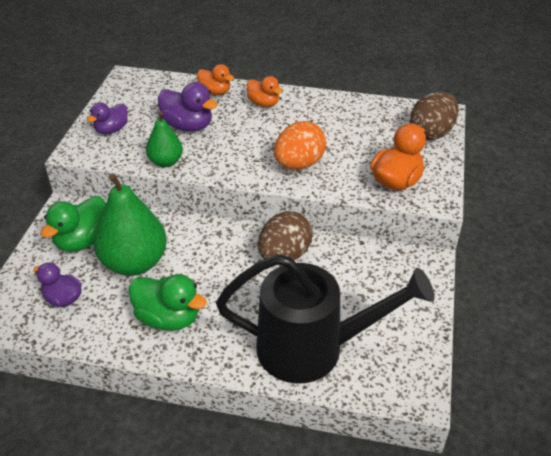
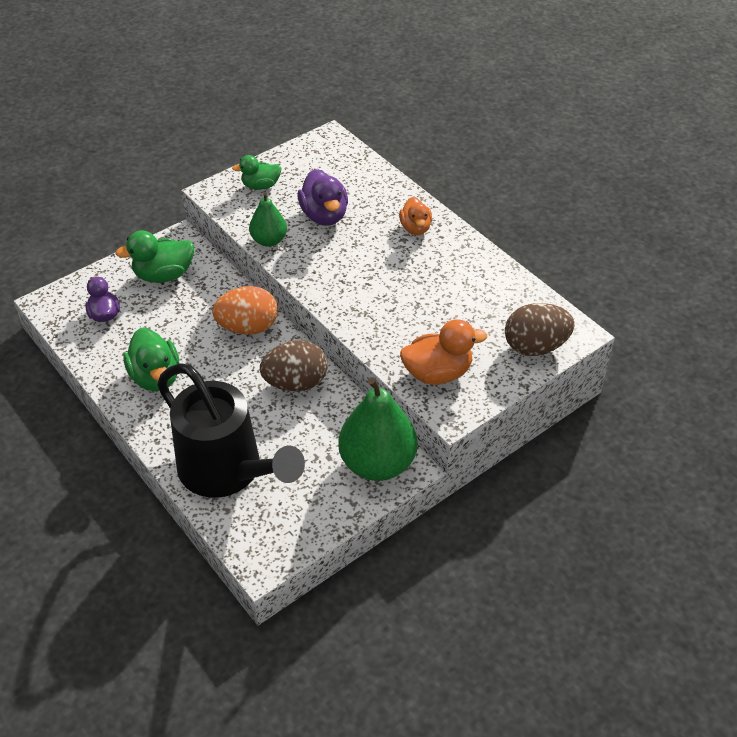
camera: 40 degrees right, 5 degrees up
purple duck [87,102,128,134] -> green duck [232,155,282,190]
green pear [94,173,167,276] -> green pear moved to [338,378,417,481]
orange duck [197,64,234,95] -> none
orange egg [274,121,326,170] -> orange egg moved to [212,286,278,335]

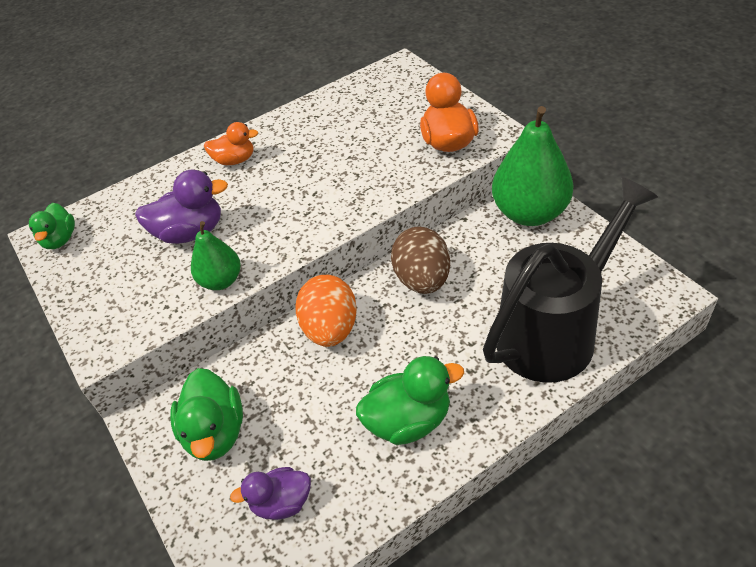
camera: 80 degrees left, 0 degrees up
green duck [232,155,282,190] -> green duck moved to [29,203,75,249]
brown egg [505,303,575,356] -> none

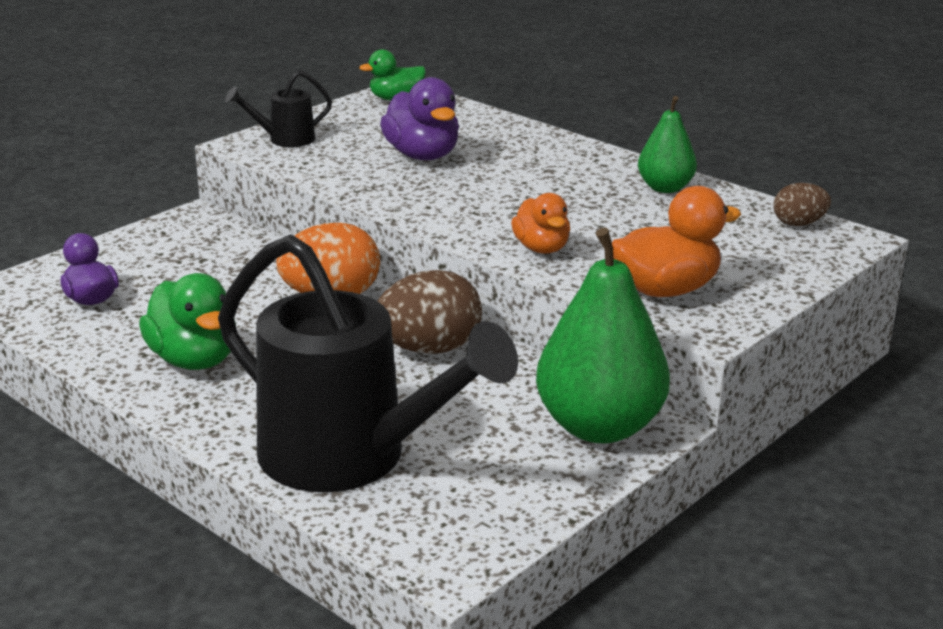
camera: 70 degrees right, 20 degrees down
green duck [170,368,243,461] -> none
green pear [191,221,241,290] -> green pear moved to [638,96,697,193]
orange duck [204,122,258,165] -> orange duck moved to [511,193,570,254]
none -> black watering can [225,70,332,147]
none -> brown egg [773,183,831,226]

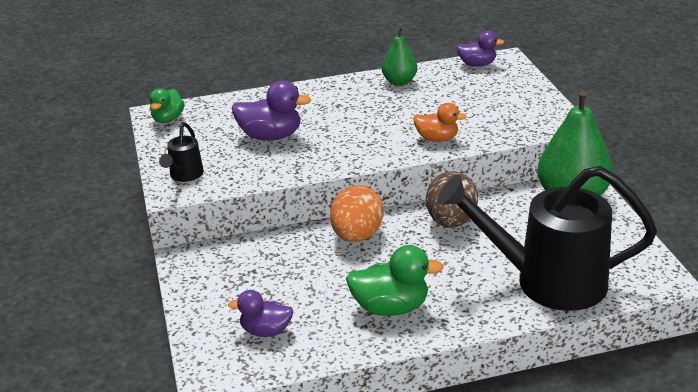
camera: 55 degrees left, 5 degrees up
black watering can [218,234,518,492] -> black watering can turned 150 degrees counterclockwise [437,166,657,311]
orange duck [612,186,742,297] -> none
brown egg [773,183,831,226] -> purple duck [456,31,504,67]

